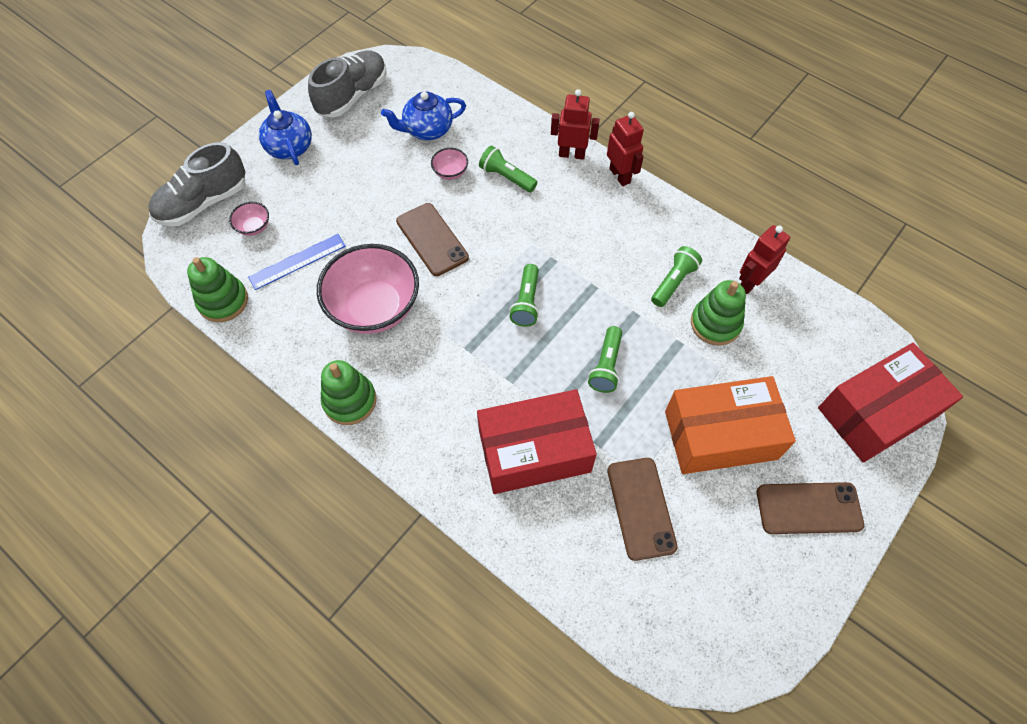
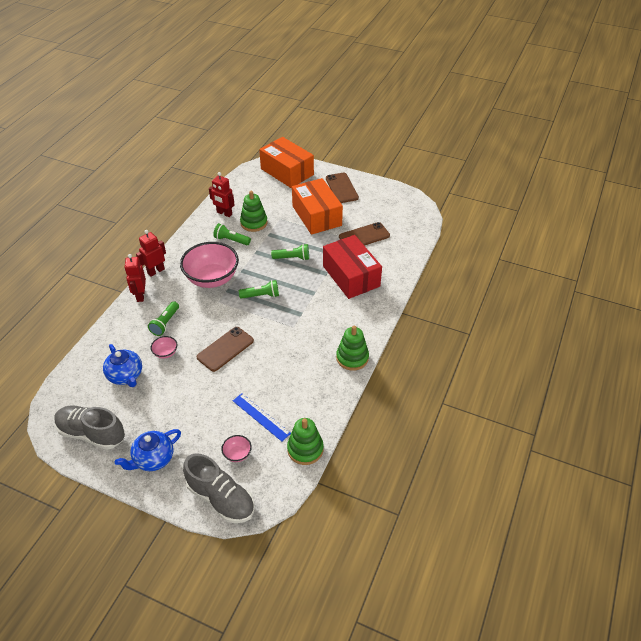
camera: 105 degrees left, 15 degrees down
pink bowl [317,244,419,334] -> pink bowl moved to [180,242,239,288]
red box [818,343,963,462] -> orange box [259,137,314,188]

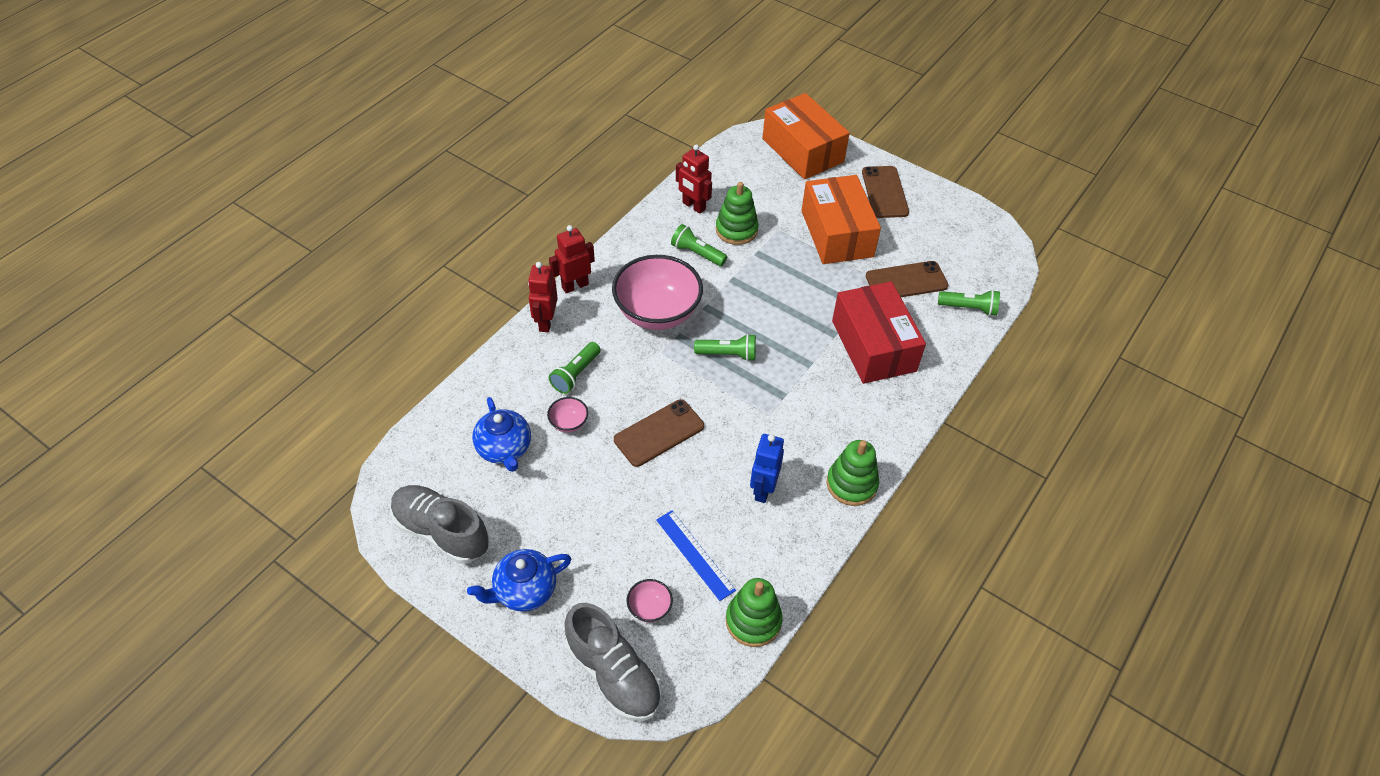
camera: 10 degrees right, 5 degrees up
green flashlight [271,244,309,261] -> green flashlight moved to [938,290,1000,316]
none -> blue robot [750,434,784,503]

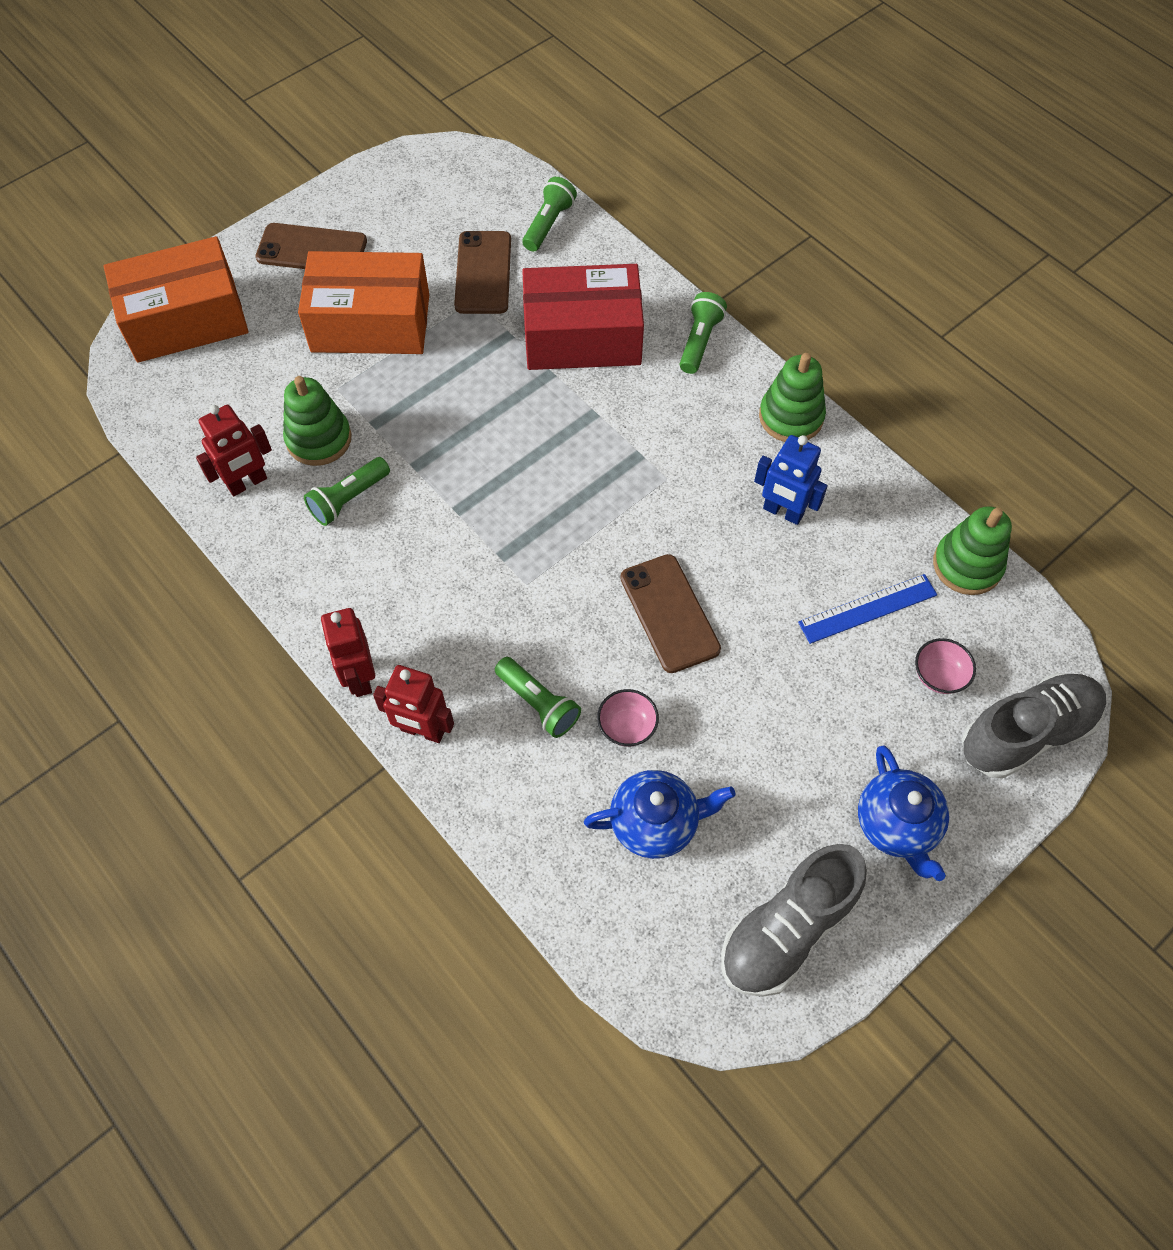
camera: 75 degrees left, 10 degrees up
pink bowl [612,255,703,330] -> none
green flashlight [694,334,756,361] -> green flashlight moved to [680,292,727,374]

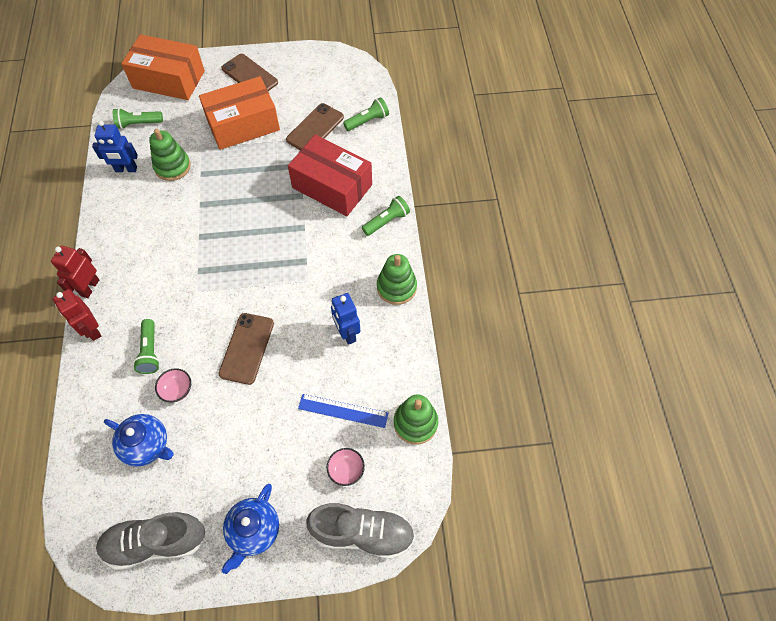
camera: 35 degrees right, 0 degrees up
red robot [196,405,272,496] -> blue robot [92,121,138,172]
orange box [298,251,429,354] -> orange box turned 60 degrees counterclockwise [199,76,280,150]
green flashlight [304,457,390,526] -> green flashlight moved to [113,108,163,129]

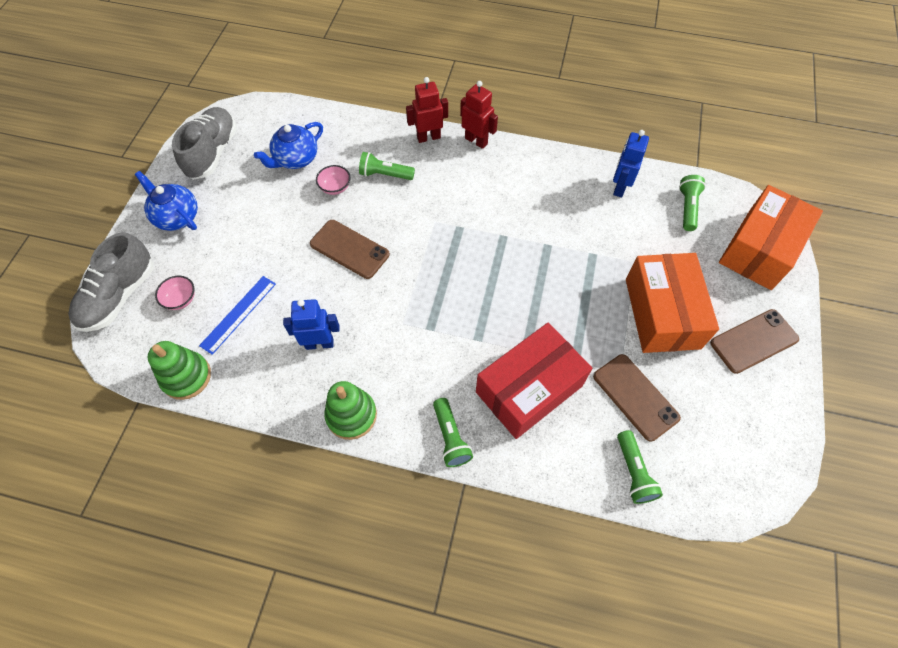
camera: 110 degrees right, 0 degrees up
green stacking toy [149,129,191,181] -> none

